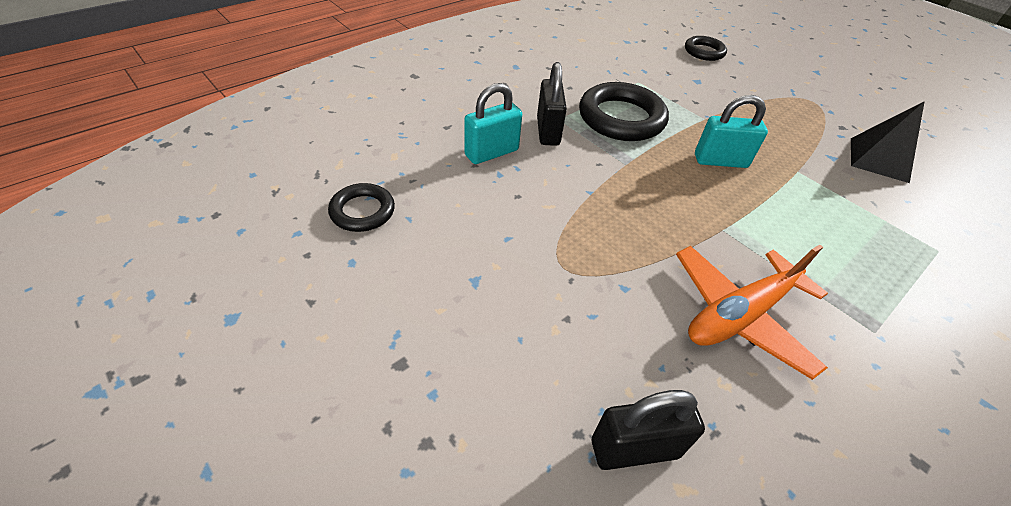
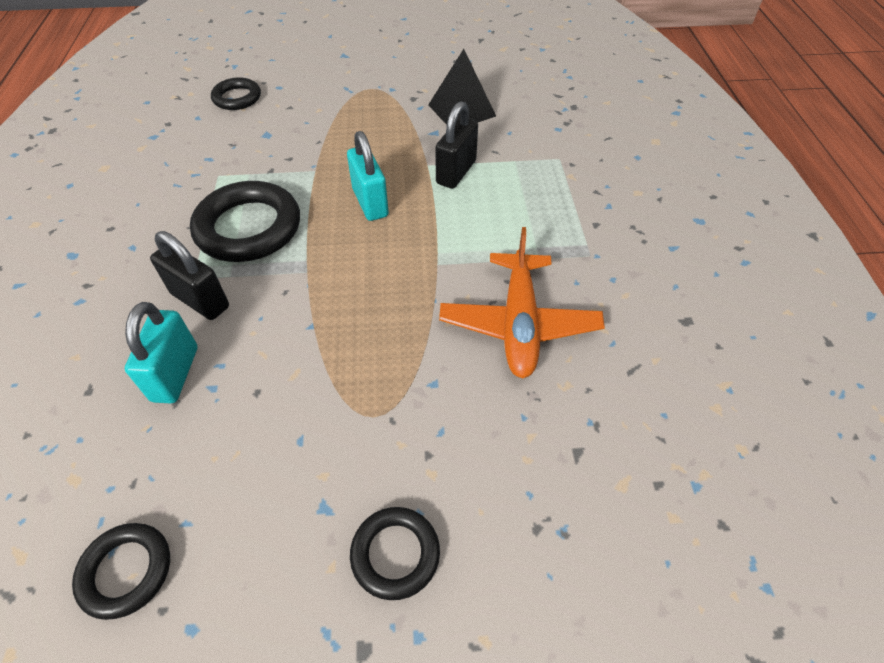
camera: 50 degrees left, 5 degrees up
black padlock [592,390,705,470] -> black padlock moved to [435,101,478,189]
turquoise padlock [695,95,768,168] -> turquoise padlock turned 60 degrees counterclockwise [347,131,389,221]
none -> black ring [350,507,440,600]

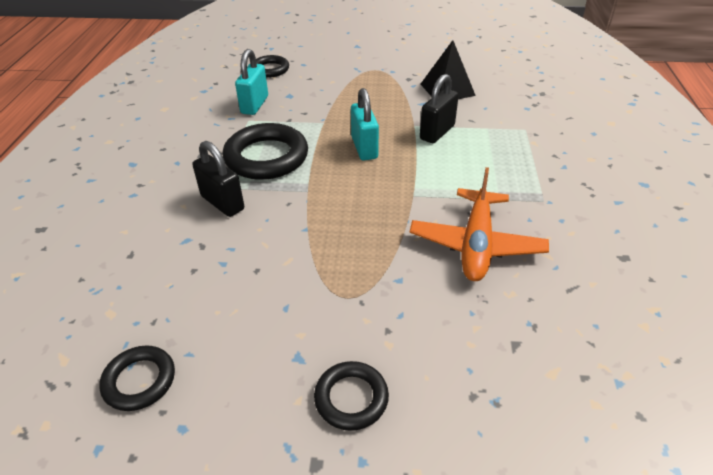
camera: 10 degrees right, 10 degrees down
turquoise padlock [125,302,198,403] -> turquoise padlock moved to [235,49,268,115]

